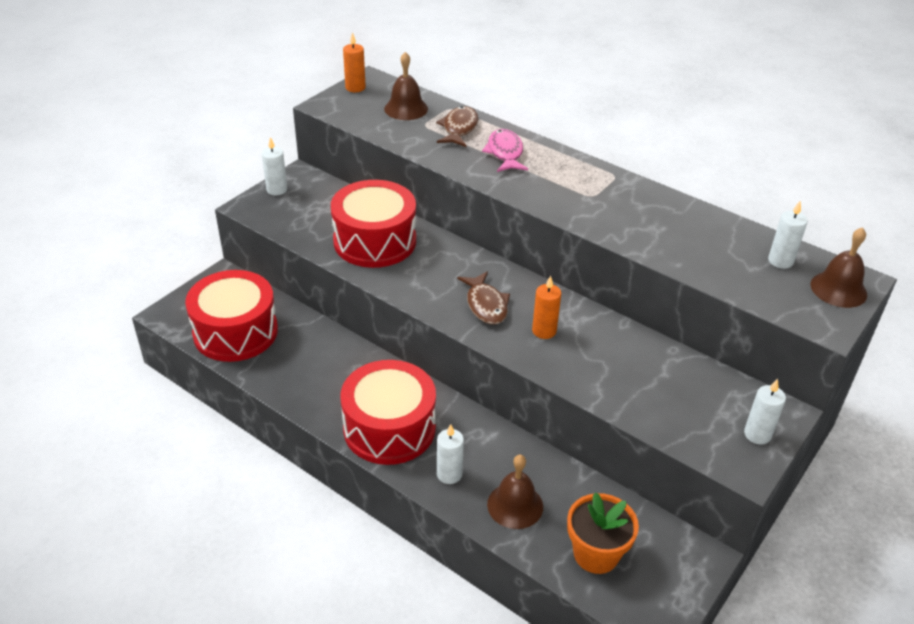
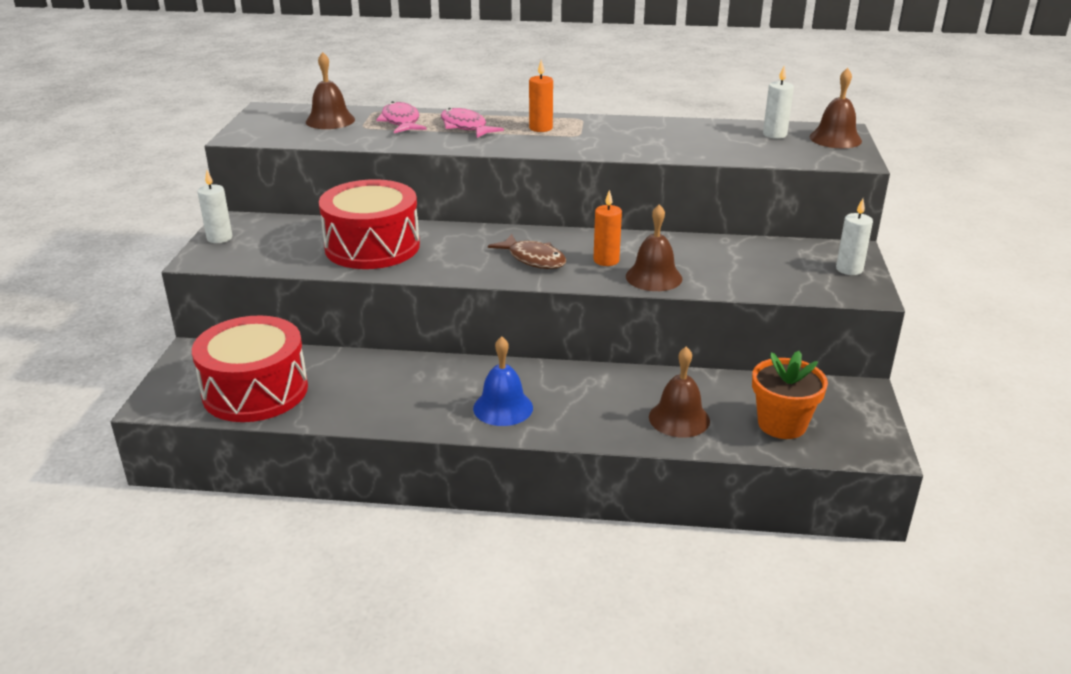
camera: 30 degrees left, 10 degrees down
red drum [340,360,436,465] -> blue bell [473,336,533,426]
orange candle [343,32,366,92] -> orange candle moved to [529,60,553,132]
brown fish [436,106,479,147] -> pink fish [376,101,427,133]
white candle [437,424,464,484] -> none
none -> brown bell [626,204,682,291]

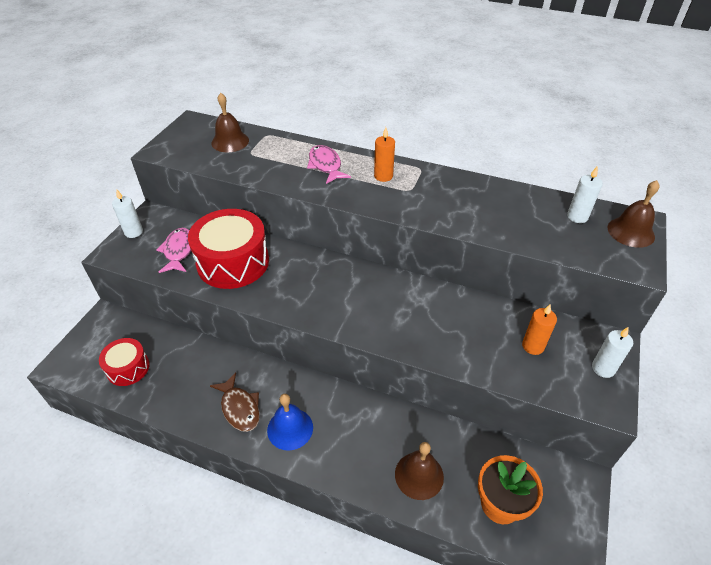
camera: 15 degrees right, 15 degrees up
red drum [192,315,308,422] -> red drum [99,338,150,386], size x0.56
pink fish [376,101,427,133] -> pink fish moved to [156,228,191,273]
brown fish [488,234,566,269] -> brown fish moved to [210,373,260,432]
orange candle [593,190,622,266] -> orange candle moved to [522,304,557,355]
brown bell [626,204,682,291] -> none

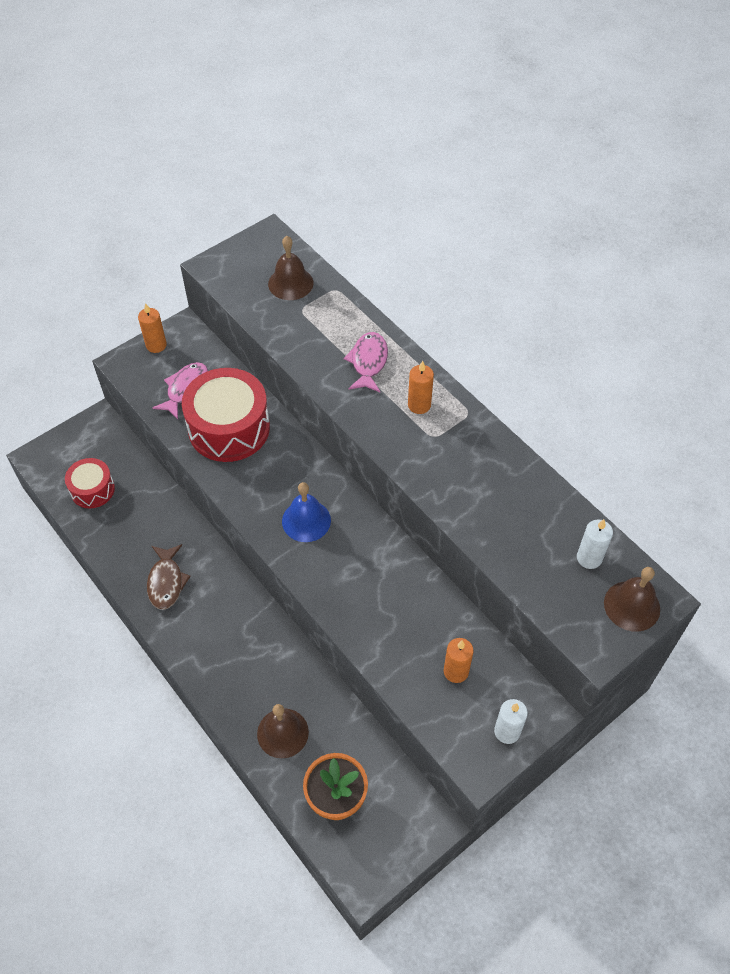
camera: 30 degrees right, 10 degrees up
white candle [112,189,143,238] -> orange candle [138,303,167,353]
blue bell [267,394,313,451] -> blue bell moved to [282,482,331,542]

